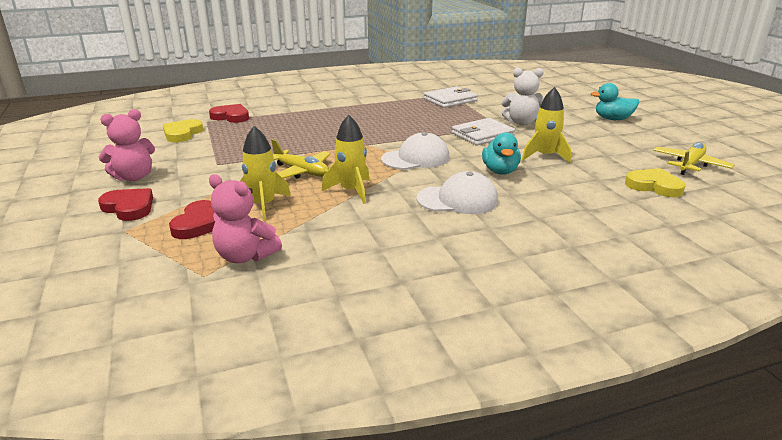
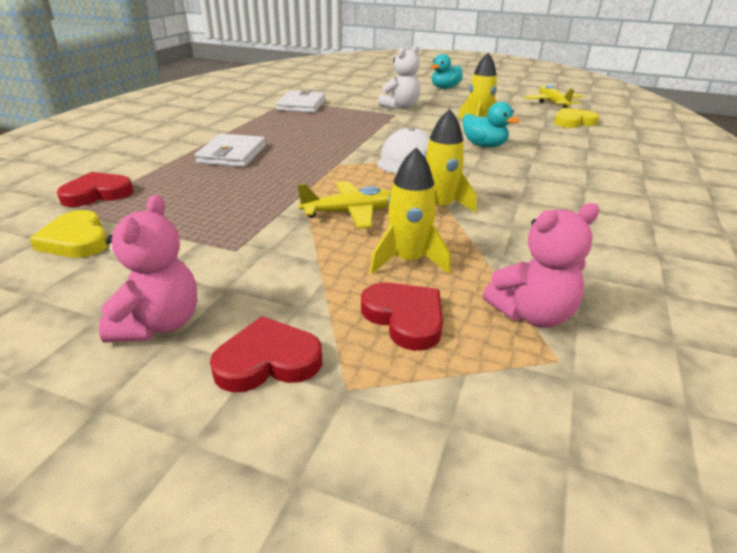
camera: 50 degrees left, 5 degrees up
white cap [416,171,498,214] -> none
white wallet [452,118,515,146] -> white wallet moved to [195,134,266,167]

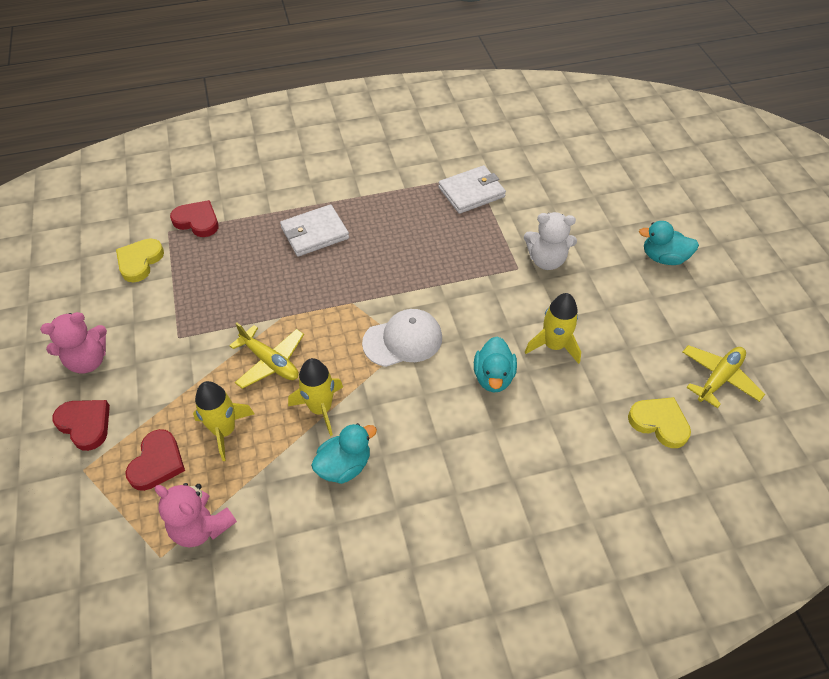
camera: 55 degrees right, 20 degrees up
none -> turquoise duck [311,423,377,484]

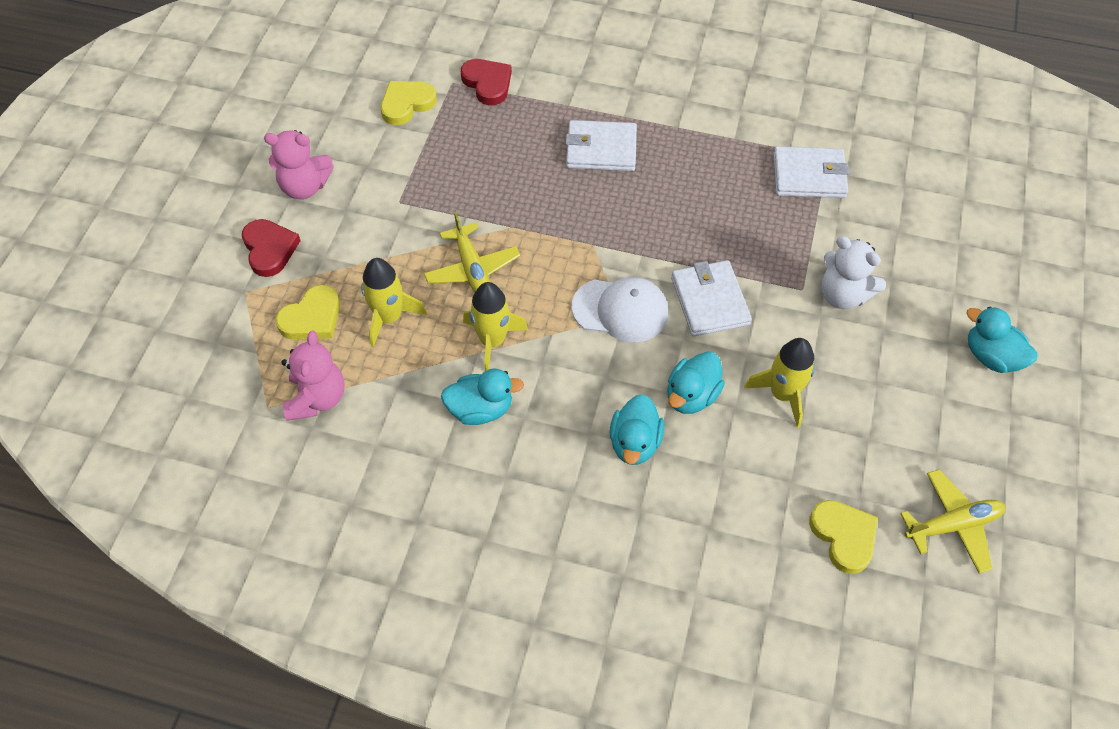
camera: 30 degrees right, 5 degrees up
red heart [125,429,185,491] -> yellow heart [276,285,340,340]
pink teddy bear [155,483,237,547] -> pink teddy bear turned 150 degrees counterclockwise [281,331,344,421]
none -> turquoise duck [610,394,664,465]
none -> white wallet [671,260,752,336]

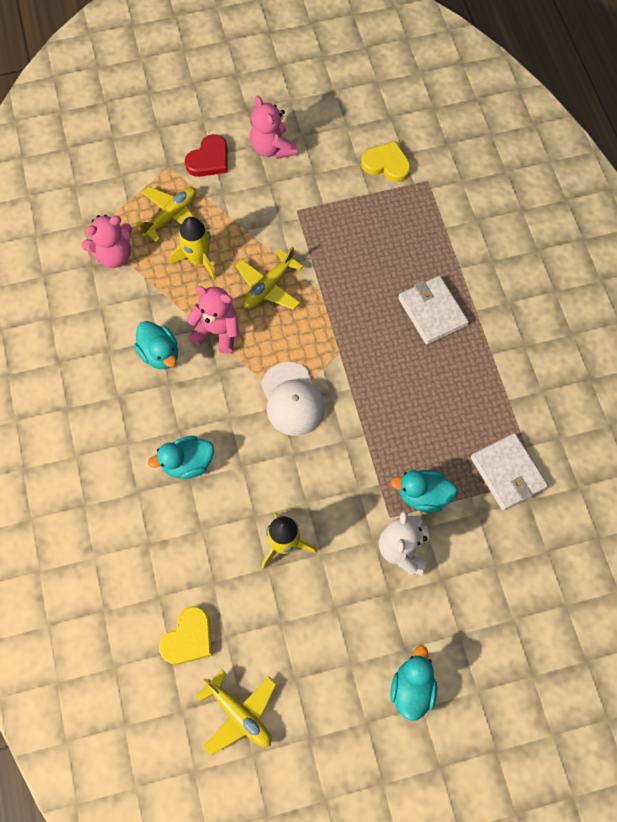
camera: 60 degrees right, 10 degrees up
yellow heart [276,285,340,340] -> yellow plane [135,186,196,242]
red heart [461,59,512,105] -> none
yellow rocket [463,282,528,371] -> pink teddy bear [187,286,239,354]
turquoise duck [667,351,725,414] -> turquoise duck moved to [391,470,457,513]
white wallet [671,260,752,336] -> none

